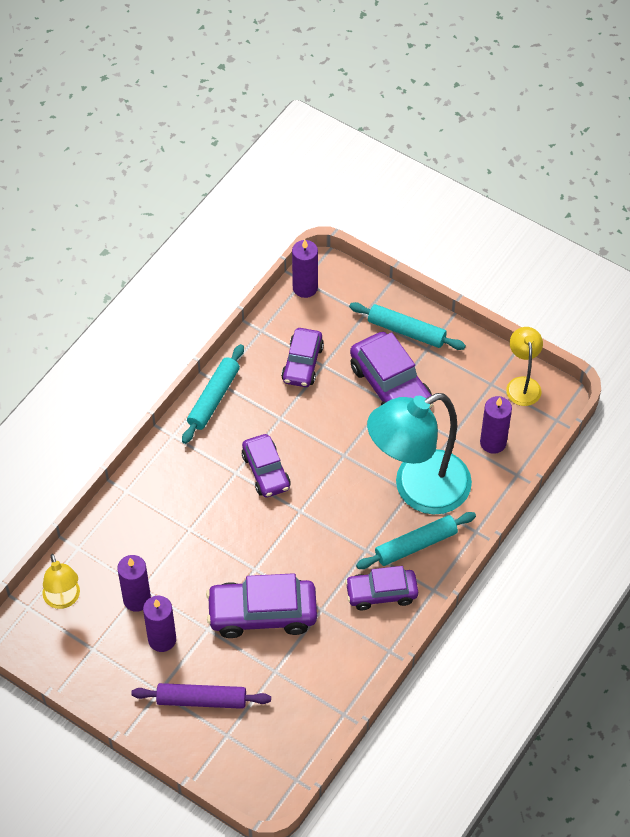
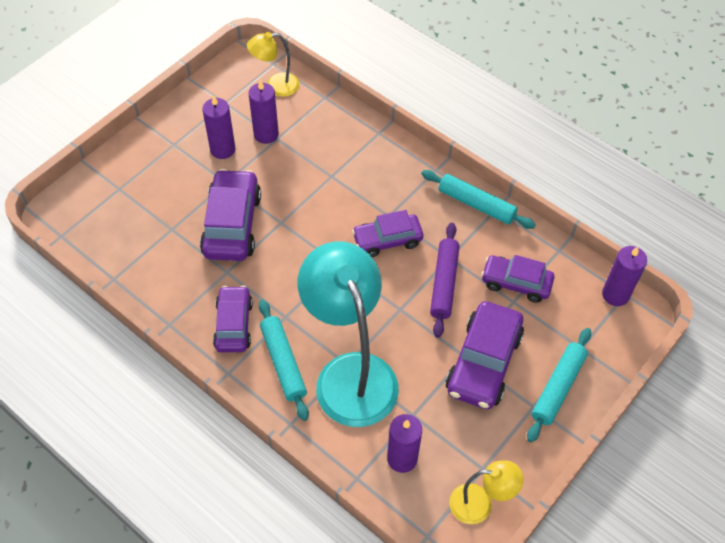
camera: 95 degrees right, 0 degrees up
purple rolling pin [131,683,271,709] -> purple rolling pin moved to [430,223,459,338]
purple car [350,332,433,409] -> purple car turned 45 degrees counterclockwise [446,301,524,409]

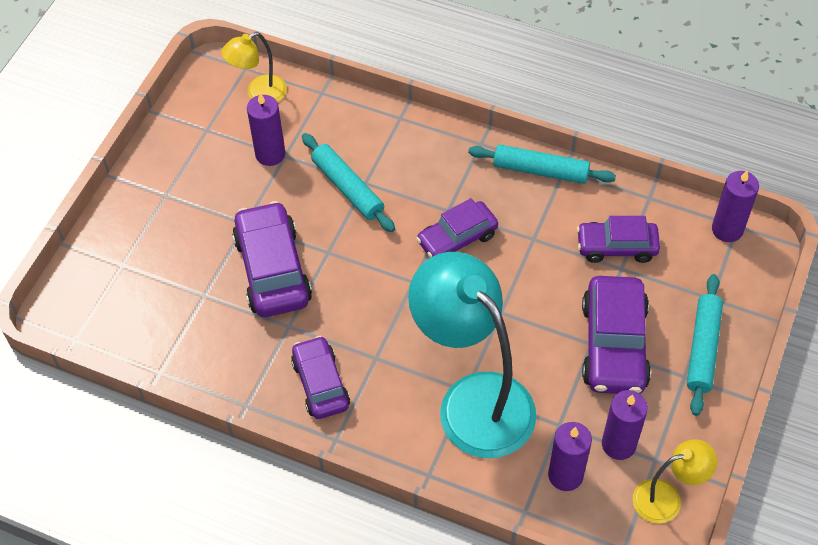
camera: 15 degrees left, 0 degrees up
purple candle [202,95,235,159] -> purple candle moved to [602,390,648,460]
turquoise rolling pin [259,299,309,421] -> turquoise rolling pin moved to [302,133,395,232]
purple rolling pin [430,223,459,338] -> none

